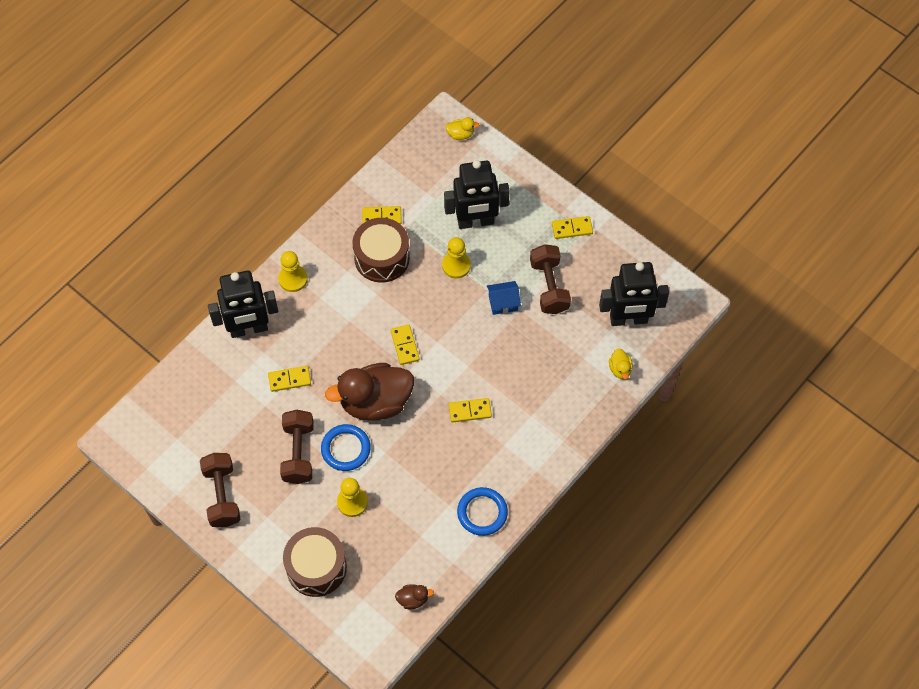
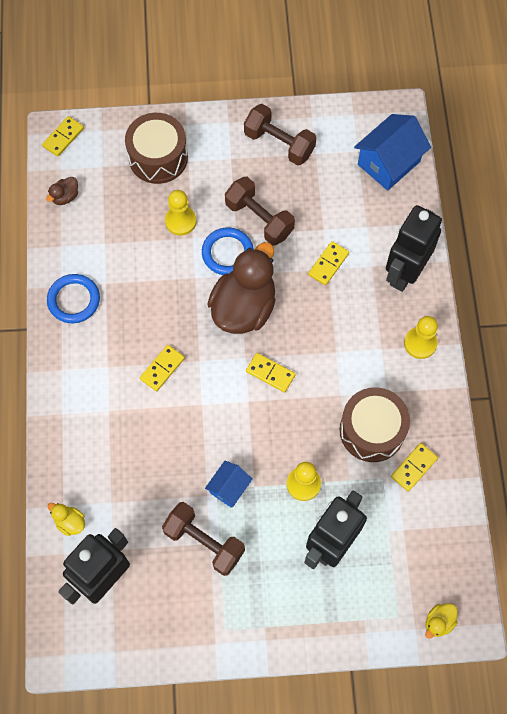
camera: 135 degrees right, 5 degrees up
yellow domino [552,216,593,239] -> yellow domino moved to [42,116,84,157]
none -> blue house [354,114,431,191]

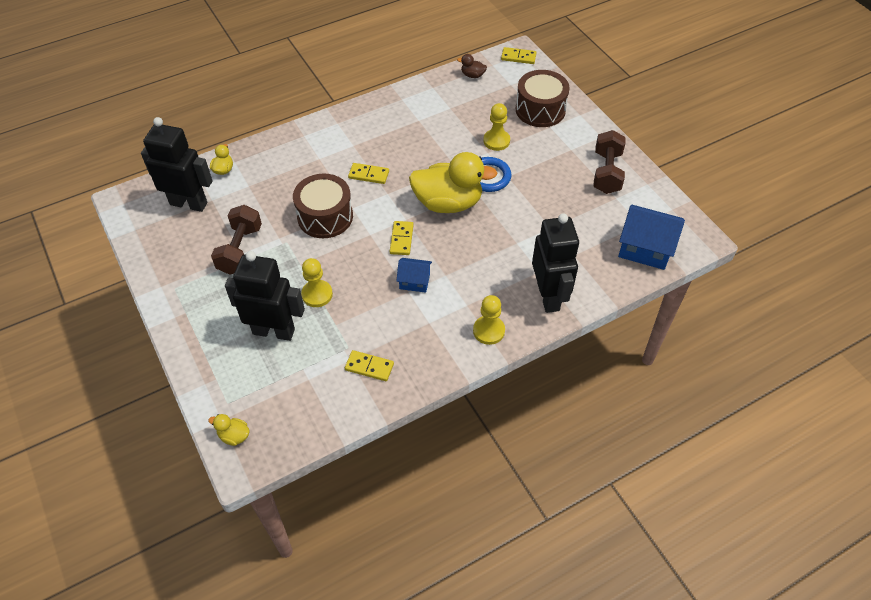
camera: 65 degrees right, 15 degrees down
blue ring [47,274,100,323] -> none
blue house [205,461,252,508] -> blue house moved to [396,258,432,293]
brown duck [208,242,276,334] -> yellow duck [409,152,498,213]
brown dumbbell [225,177,295,245] -> none
yellow domino [308,241,349,285] -> none
brown drum [340,387,410,462] -> brown drum moved to [293,174,353,238]
black robot [386,205,442,292] -> black robot turned 75 degrees clockwise [532,213,579,313]

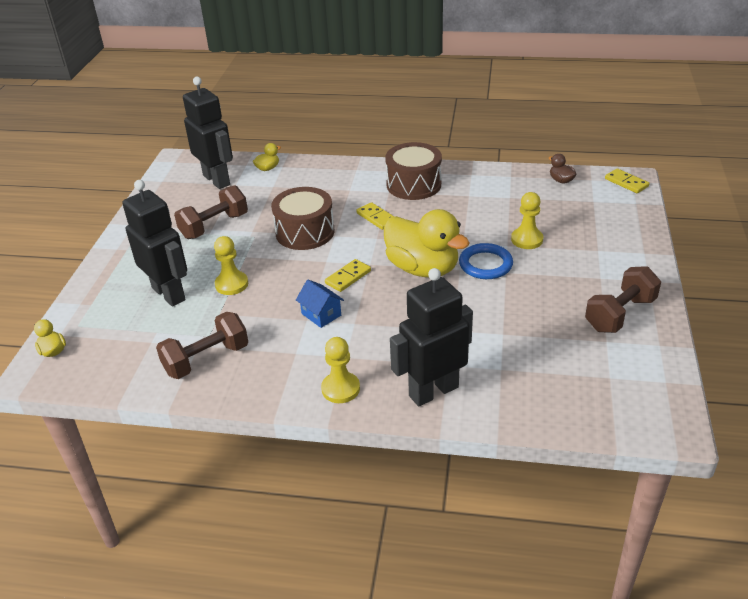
camera: 40 degrees right, 15 degrees down
yellow domino [345,350,394,381] -> brown dumbbell [156,312,248,379]
brown drum [516,70,570,127] -> brown drum moved to [385,142,442,200]
black robot [532,213,579,313] -> black robot turned 150 degrees counterclockwise [390,268,473,406]
blue house [618,205,685,270] -> none

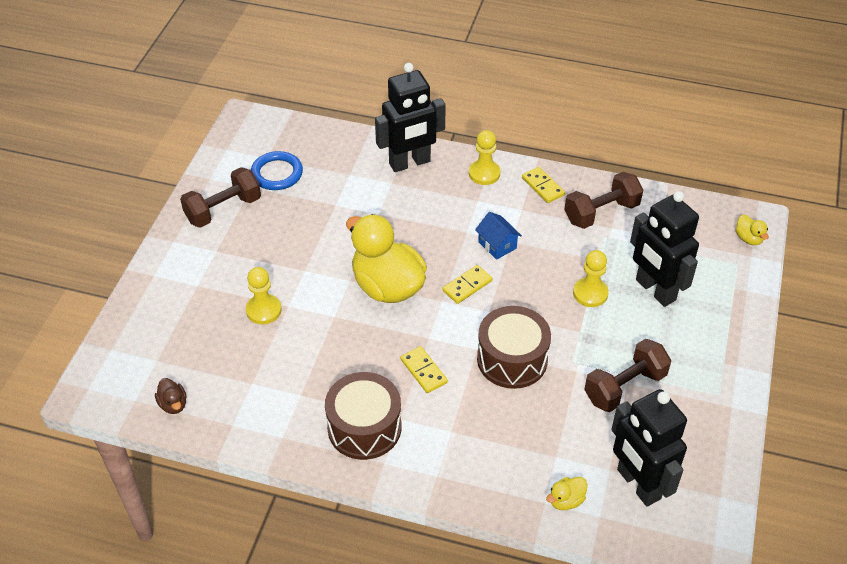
camera: 175 degrees left, 10 degrees up
blue ring [459,243,513,279] -> blue ring moved to [251,151,303,190]
yellow domino [605,168,649,193] -> yellow domino moved to [522,167,565,203]

